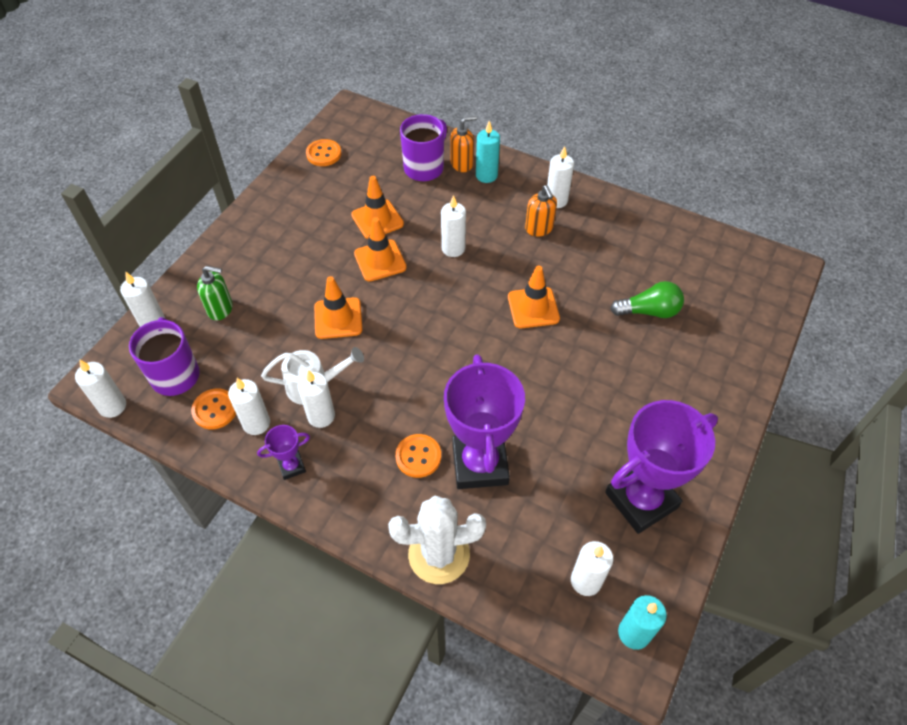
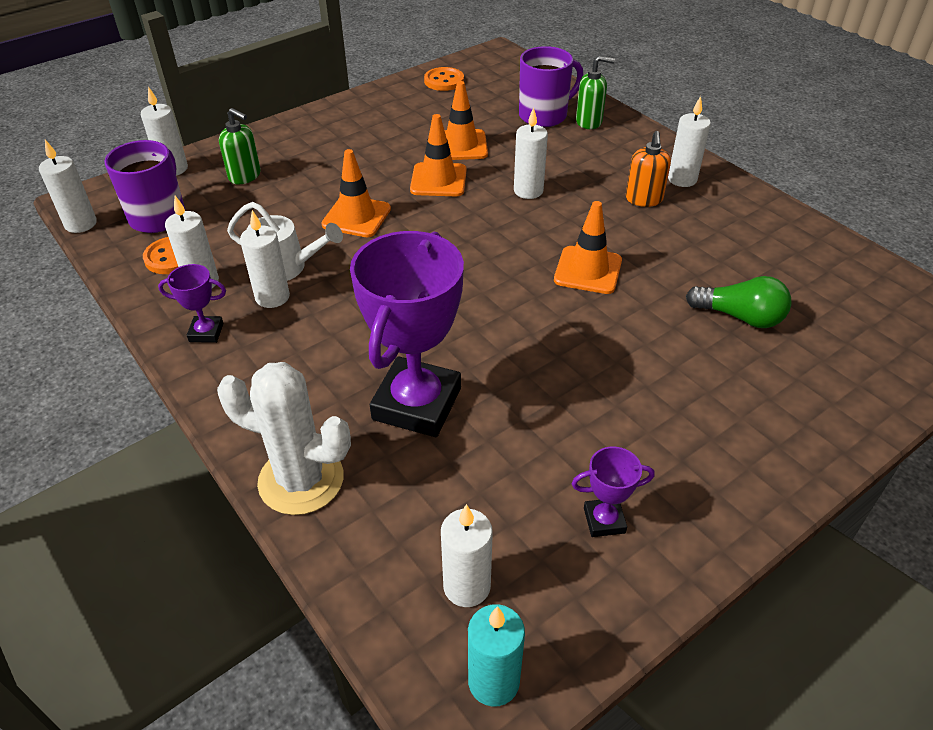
camera: 25 degrees right, 10 degrees down
orange button [395,434,441,478] -> none
orange soap dispenser [450,116,477,172] -> green soap dispenser [576,56,615,129]
turquoise candle [476,121,500,183] -> none
purple trophy [605,400,718,534] -> purple trophy [572,447,655,537], size x0.44

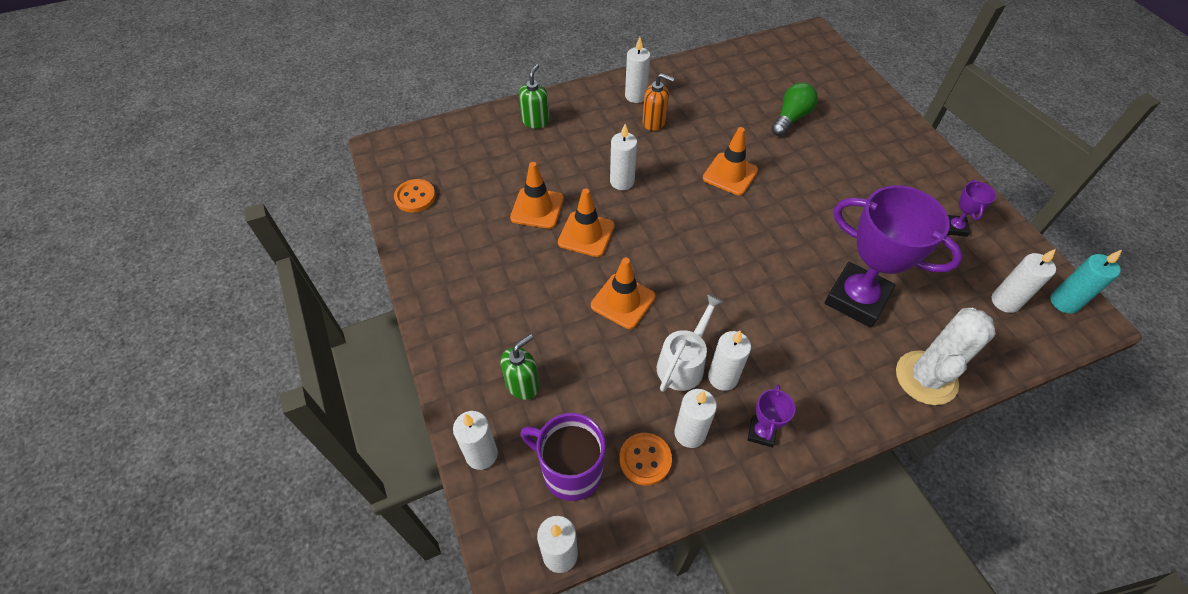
camera: 75 degrees left, 10 degrees up
purple mug [519,46,584,127] -> none

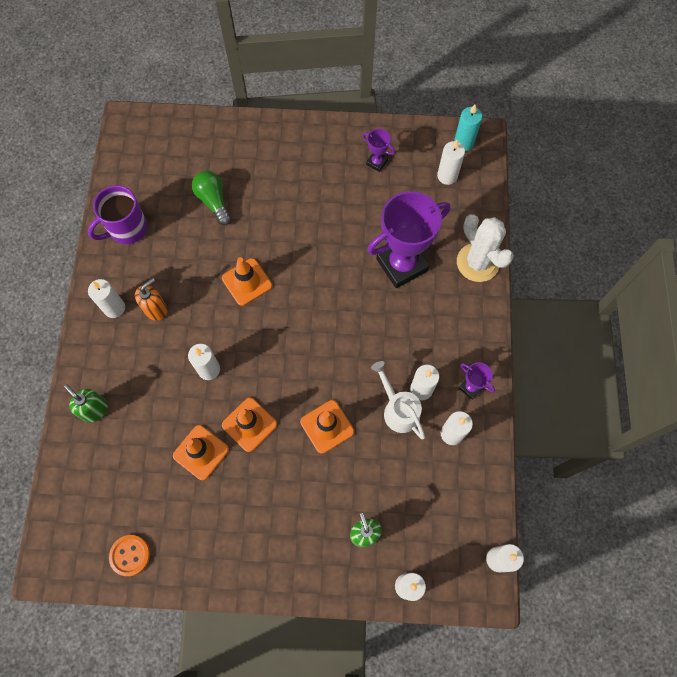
camera: 65 degrees left, 15 degrees up
purple mug [520,413,606,501] -> purple mug moved to [88,185,147,244]
orange button [619,433,672,486] -> none

